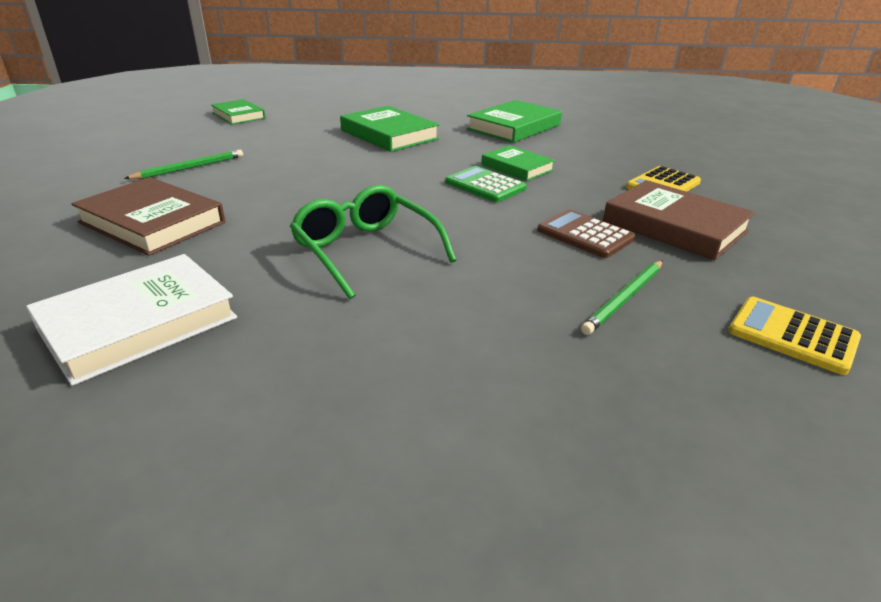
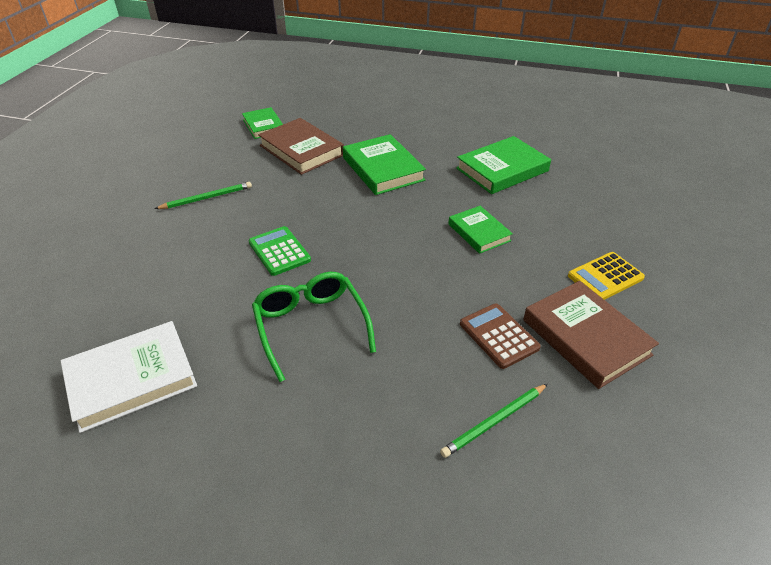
camera: 15 degrees right, 10 degrees up
brown book [71,177,225,256] -> brown book moved to [258,118,344,175]
green calculator [445,166,527,202] -> green calculator moved to [249,226,311,276]
yellow calculator [728,297,861,375] -> none

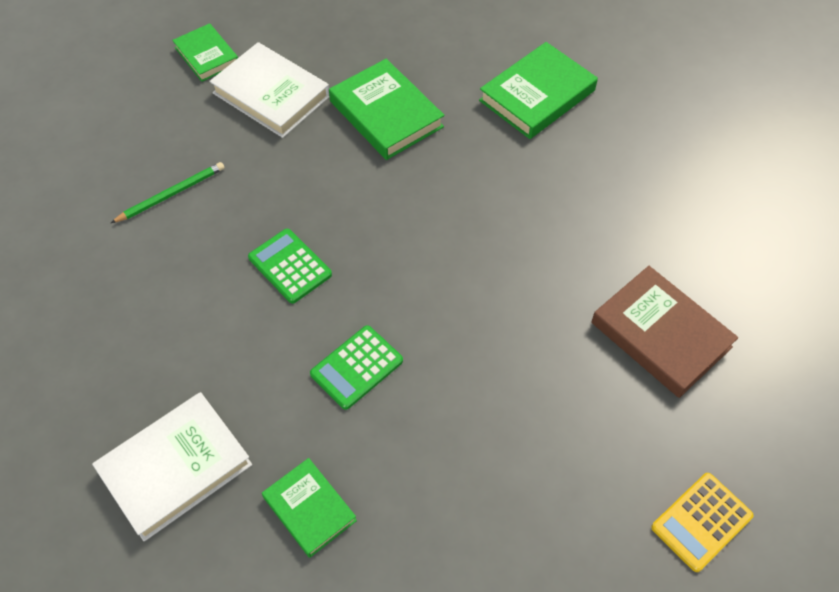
camera: 10 degrees left, 15 degrees up
green glasses [252,272,376,382] -> green calculator [310,325,403,410]
brown book [258,118,344,175] -> white book [209,42,330,138]
green pencil [440,384,548,458] -> none
green book [448,206,513,254] -> green book moved to [262,458,357,558]
brown calculator [460,303,541,369] -> none
yellow calculator [568,252,645,300] -> yellow calculator moved to [651,473,753,572]

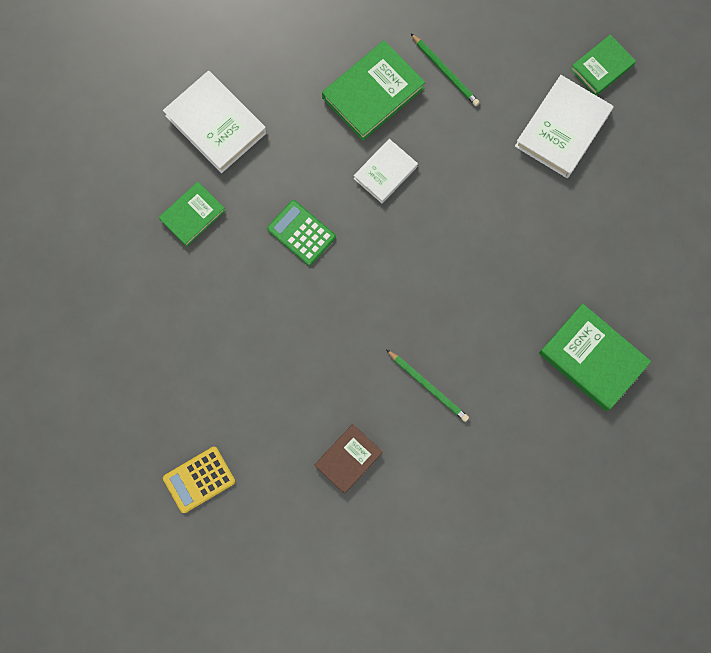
camera: 85 degrees right, 20 degrees up
green calculator [248,229,332,304] -> white book [354,139,418,203]
green book [329,59,444,160] -> green book moved to [322,40,425,141]
brown book [591,266,738,398] -> brown book [315,424,383,494], size x0.62
yellow calculator [651,473,753,572] -> yellow calculator turned 75 degrees counterclockwise [163,447,236,513]
none -> green pencil [386,349,469,422]

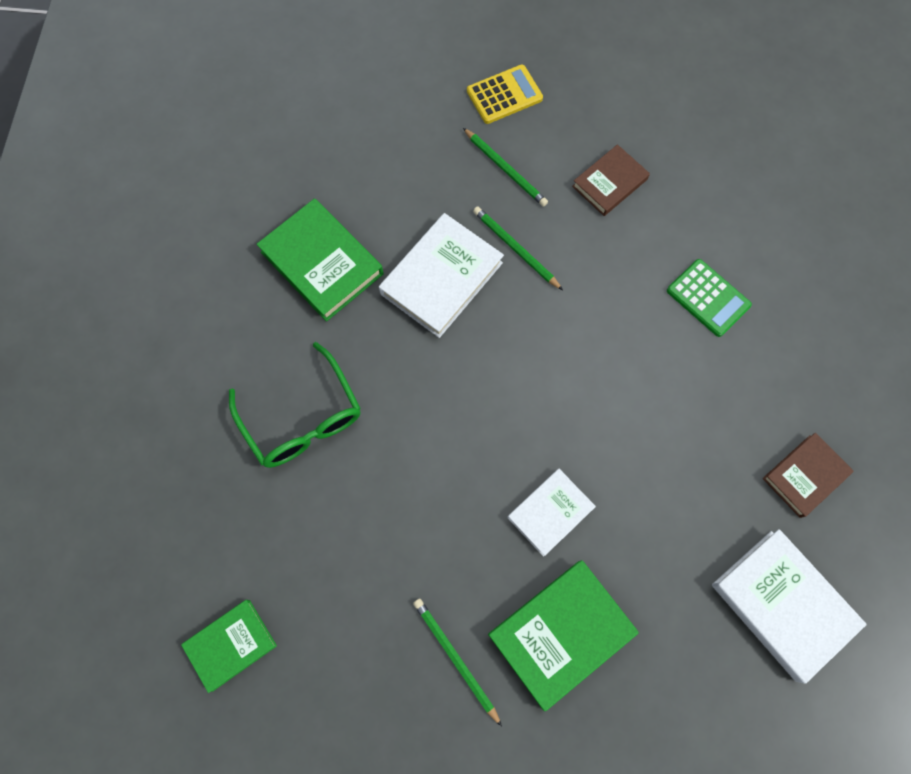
camera: 175 degrees left, 5 degrees down
green book [159,182,226,247] -> brown book [763,433,853,518]
yellow calculator [163,447,236,513] -> yellow calculator moved to [467,64,543,124]
green calculator [267,200,336,266] -> green calculator moved to [667,259,752,337]
white book [515,75,614,178] -> white book moved to [379,213,504,338]
none -> green glasses [229,342,361,468]
none -> green pencil [463,128,548,207]

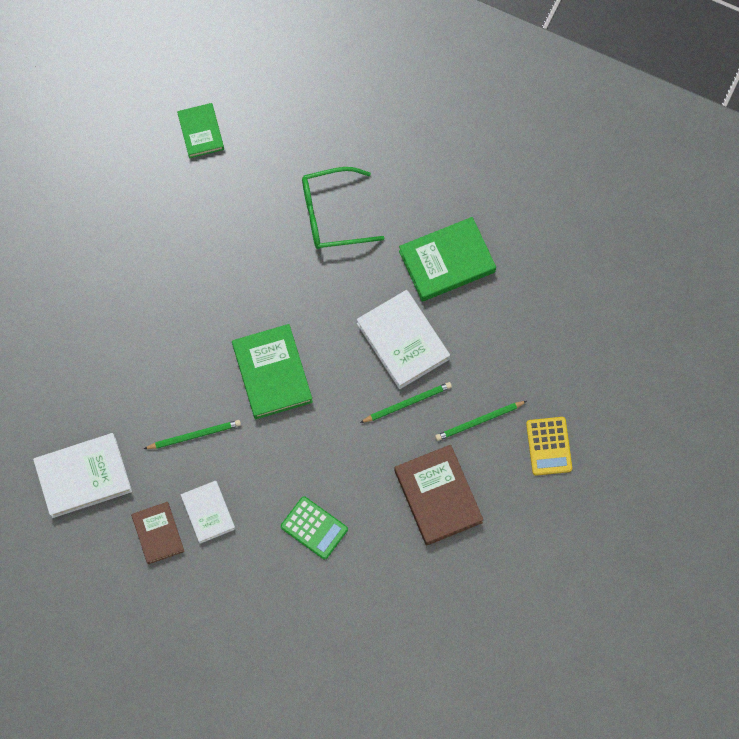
camera: 110 degrees right, 0 degrees up
green pencil [413,598,502,727] -> green pencil moved to [144,420,241,449]
green book [488,560,639,711] -> green book moved to [232,324,313,419]
white book [507,469,596,557] -> white book moved to [181,480,235,544]
brown book [572,144,650,216] -> brown book [394,445,483,545], size x1.60
green calculator [667,259,752,337] -> green calculator turned 120 degrees counterclockwise [281,496,348,560]

